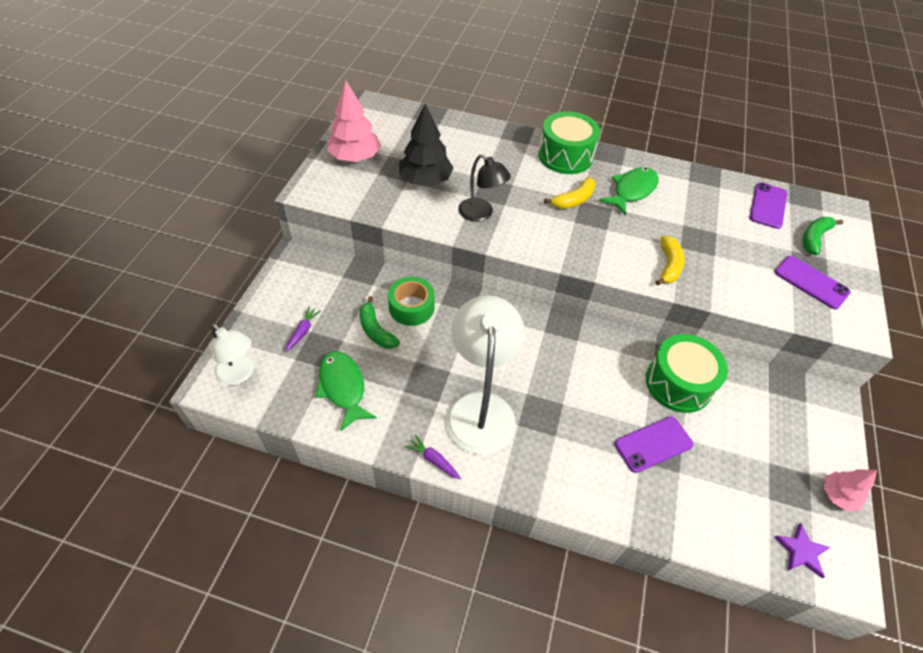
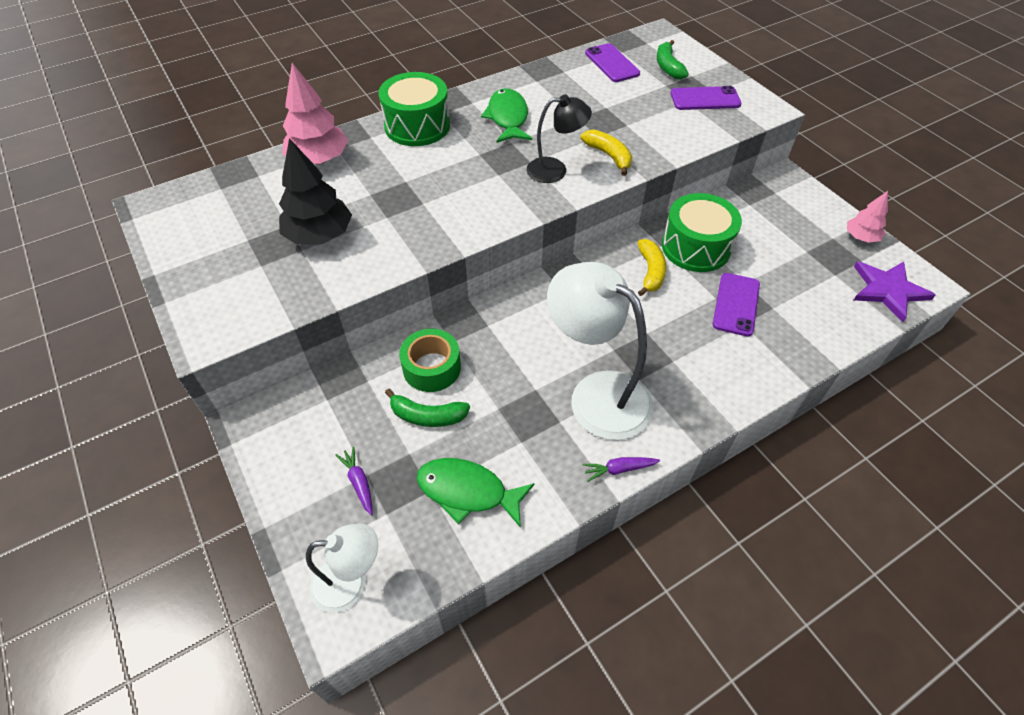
camera: 45 degrees left, 0 degrees up
pink tree [327,80,381,162] -> pink tree moved to [282,63,348,164]
black lamp [458,154,511,222] -> black lamp moved to [526,94,592,183]
yellow banana [544,177,596,209] -> yellow banana moved to [638,239,666,296]
purple star [774,523,830,578] -> purple star [854,262,935,322], size x1.62

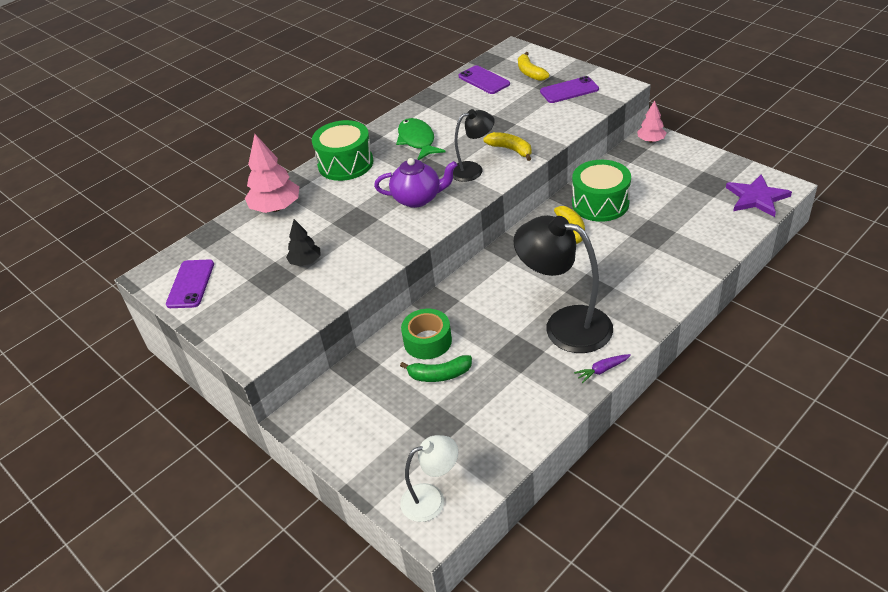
camera: 10 degrees left, 10 degrees down
black tree [279,138,352,245] -> black tree [286,219,320,266], size x0.59
purple carrot [336,447,372,515] -> none
green fish [417,458,535,528] -> none
white lamp [547,262,654,440] -> black lamp [513,215,613,353]
green banana [657,40,689,79] -> yellow banana [518,52,549,81]
purple phone [713,273,760,337] -> purple phone moved to [166,259,214,308]
pink tree [847,191,888,243] -> pink tree moved to [637,100,666,142]
none -> purple teapot [374,158,457,208]

